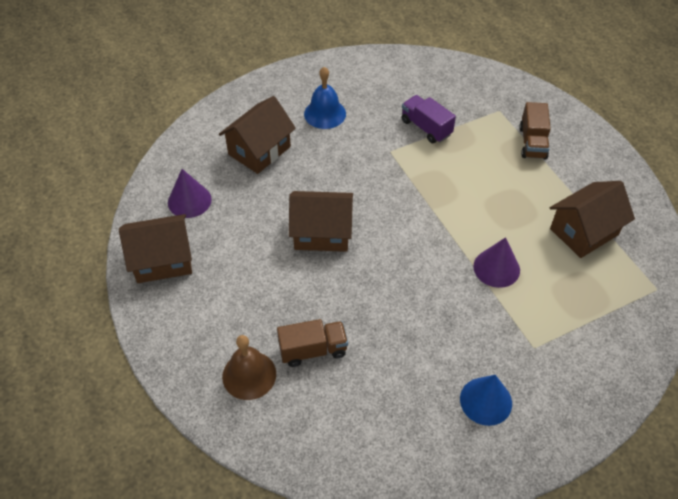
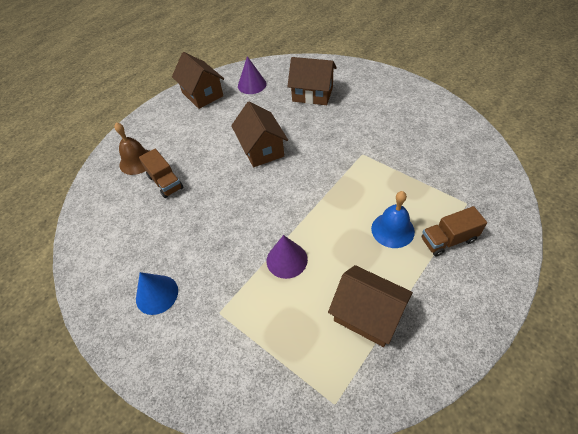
camera: 70 degrees right, 0 degrees up
blue bell [304,67,346,129] -> blue bell moved to [371,191,415,248]
purple truck [402,95,456,143] -> none

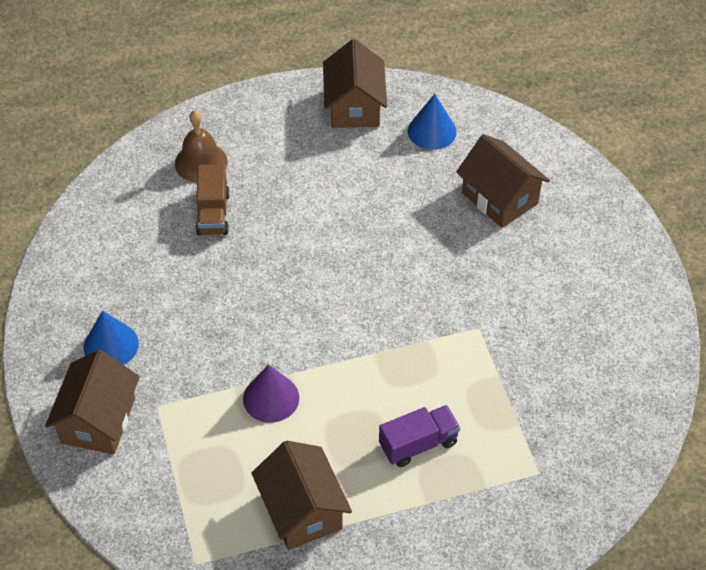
camera: 30 degrees right, 0 degrees up
brown house [231,102,288,167] -> brown house moved to [45,350,139,454]
purple cone [238,56,266,94] -> blue cone [408,94,457,150]
blue bell [371,191,415,248] -> purple truck [379,405,460,467]
brown truck [422,206,487,256] -> none

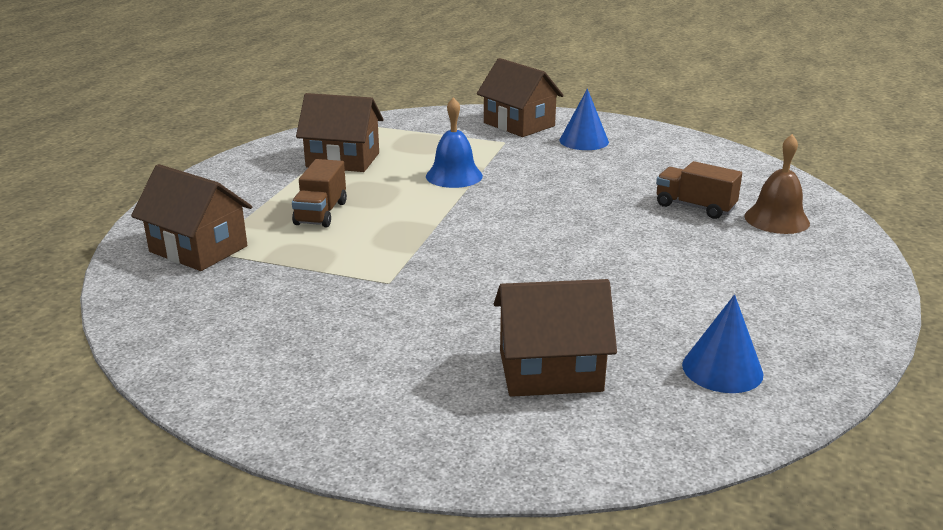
camera: 125 degrees right, 25 degrees down
purple cone [243,364,299,423] -> blue bell [426,97,483,188]
brown house [323,39,387,128] -> brown house moved to [131,164,252,271]
purple truck [379,405,460,467] -> brown truck [292,159,347,227]

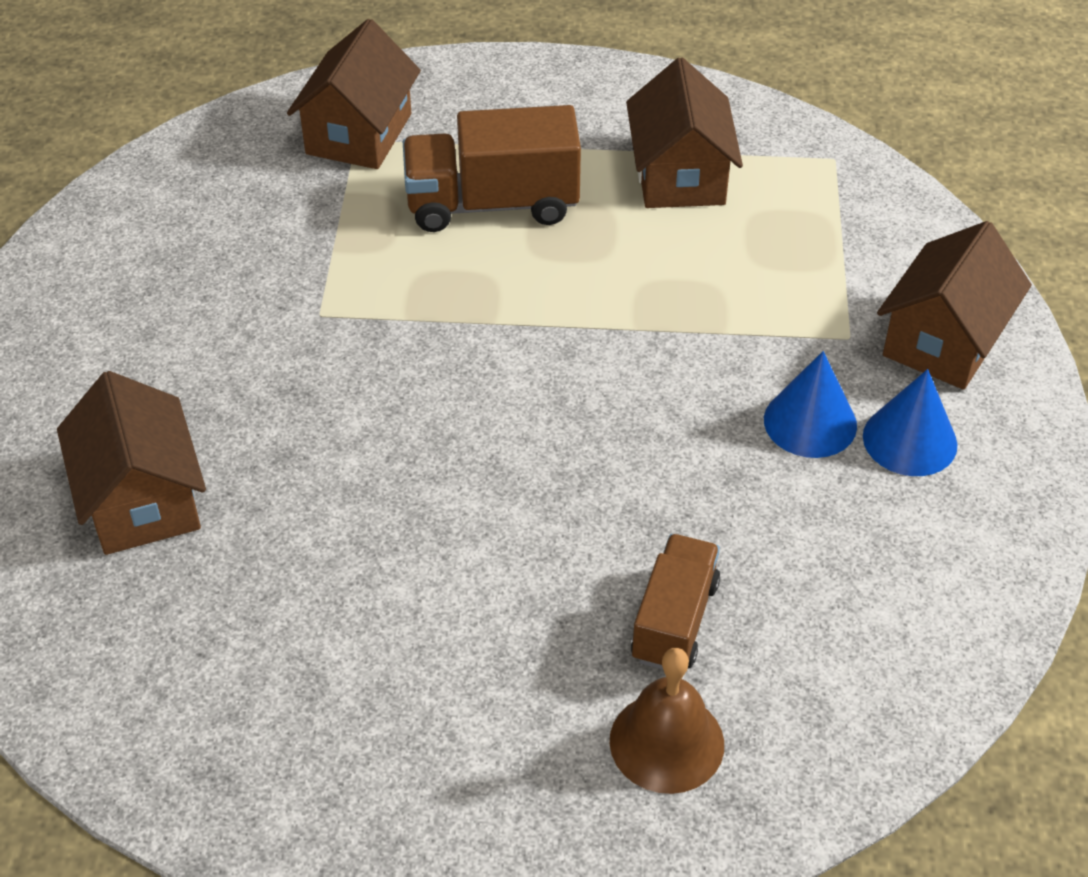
camera: 75 degrees right, 20 degrees up
brown truck [292,159,347,227] -> brown truck [403,105,581,232], size x1.56
blue bell [426,97,483,188] -> none
blue cone [682,295,764,393] -> blue cone moved to [764,351,857,458]

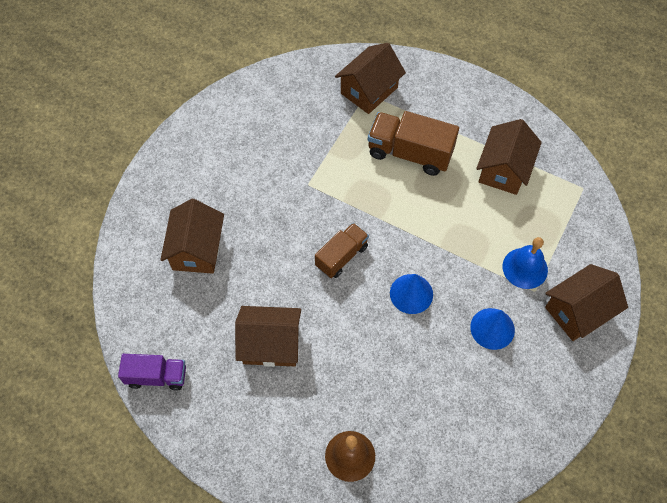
camera: 25 degrees right, 15 degrees up
brown truck [631,534,720,669] -> brown truck moved to [315,223,369,278]
blue cone [863,369,957,476] -> blue cone moved to [390,274,433,314]
none -> purple truck [118,354,186,391]
none -> brown house [235,306,301,367]
none -> blue bell [503,237,548,289]

